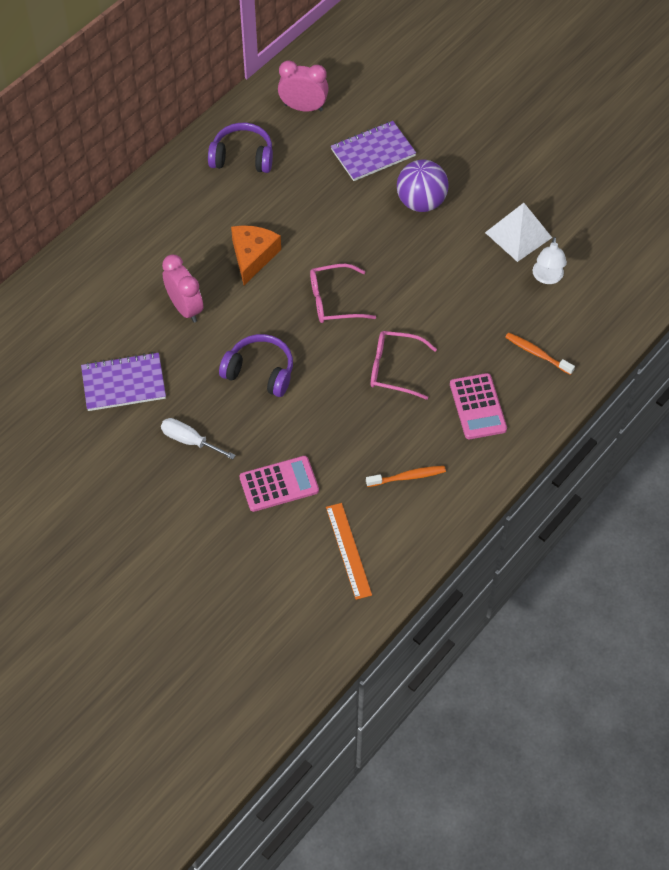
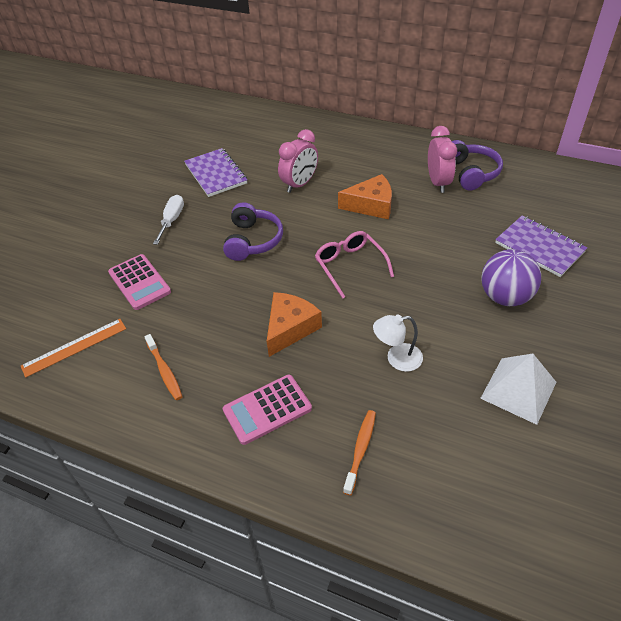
camera: 75 degrees right, 10 degrees down
pink clock [278,60,329,112] -> pink clock moved to [428,126,457,193]
pink glasses [371,331,437,400] -> orange cheese [267,292,322,357]
white lamp [533,237,567,284] -> white lamp moved to [373,315,423,372]

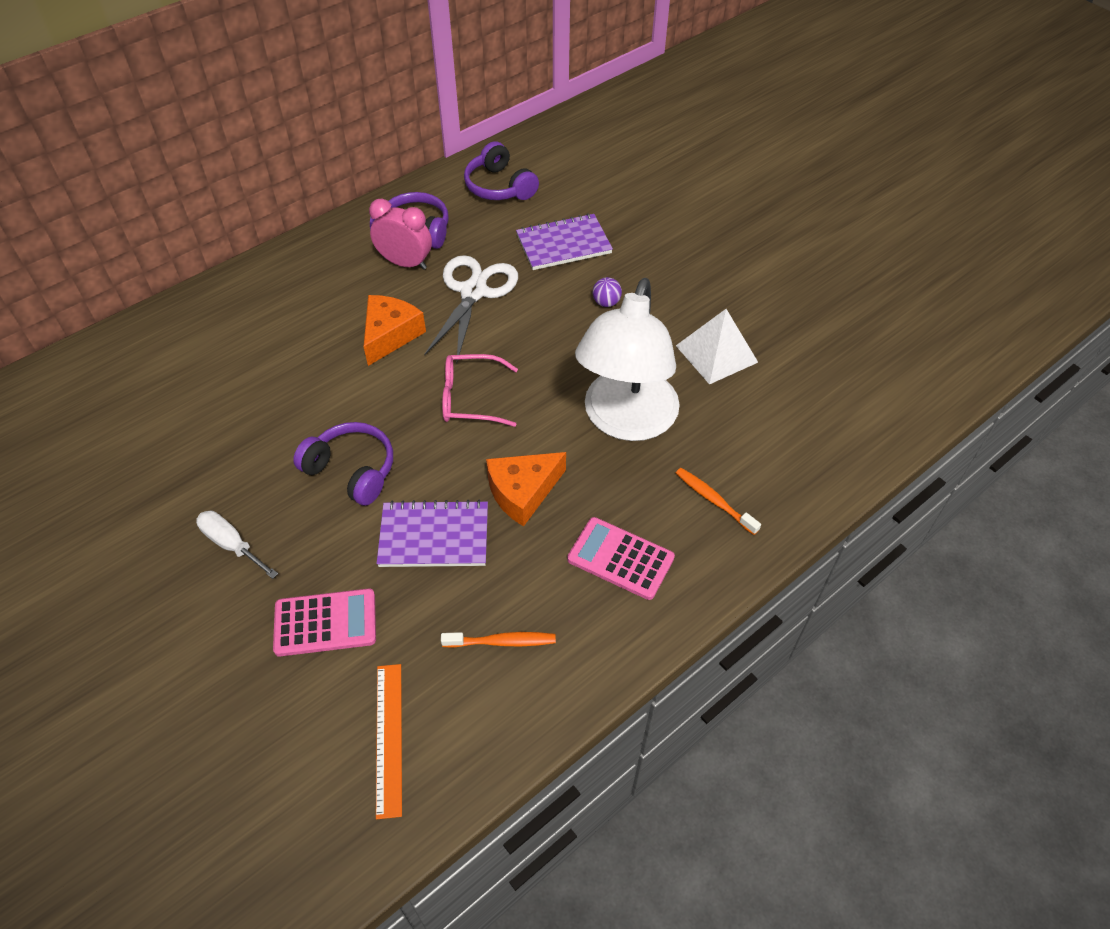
camera: 65 degrees left, 5 degrees up
purple notebook [184,148,247,197] -> purple notebook moved to [376,500,488,567]
pink calculator [223,375,312,445] -> pink calculator turned 120 degrees clockwise [567,517,675,600]
orange cheese [267,292,322,357] -> orange cheese turned 90 degrees counterclockwise [486,452,566,526]
pink clock [278,129,318,193] -> none
white lamp [373,315,423,372] -> white lamp [575,278,680,441], size x2.37
purple ball [481,249,541,306] -> purple ball [593,277,622,307], size x0.47
none -> white scissors [424,255,518,361]
none -> purple headphones [464,141,539,200]

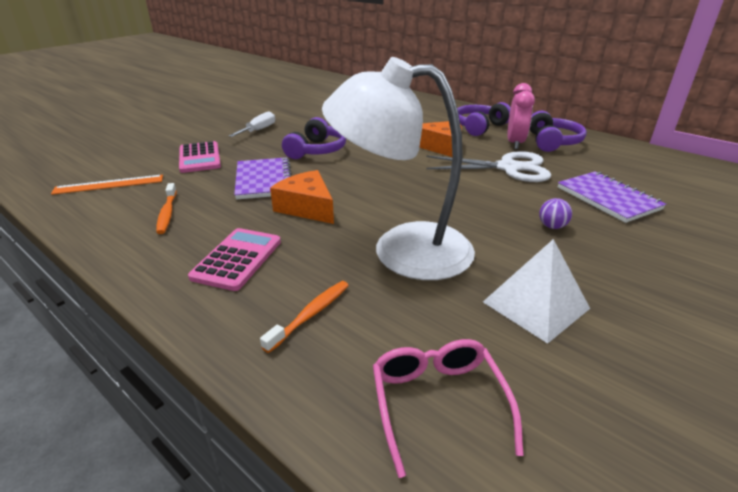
camera: 80 degrees right, 20 degrees down
pink glasses [442,354,518,427] -> pink glasses moved to [373,339,524,478]
purple headphones [464,141,539,200] -> purple headphones moved to [457,102,511,136]

